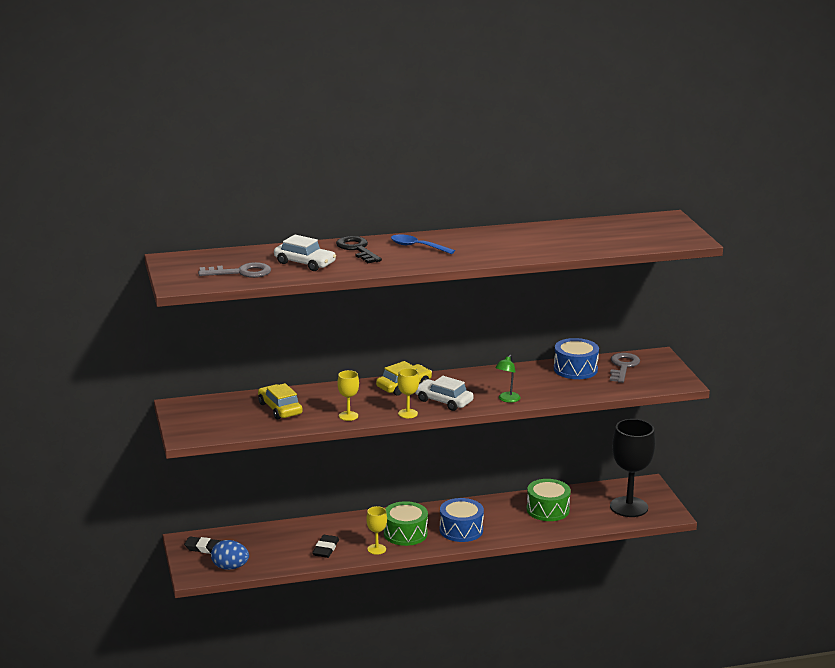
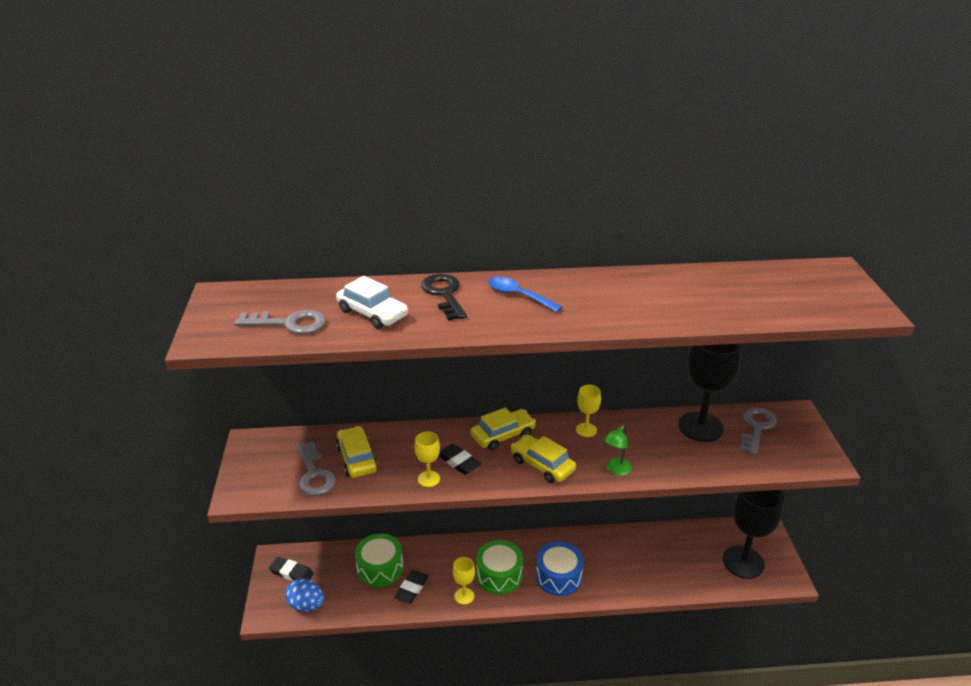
camera: 10 degrees right, 10 degrees up
yellow goblet [398,368,419,418] -> yellow goblet moved to [576,385,601,437]
white car [415,376,474,411] -> yellow car [511,434,576,483]
green drum [527,479,571,521] -> green drum moved to [355,534,403,587]
blue drum [554,338,599,379] -> black goblet [679,344,742,442]
none -> grey key [297,441,336,496]
none -> black eraser [439,444,481,475]

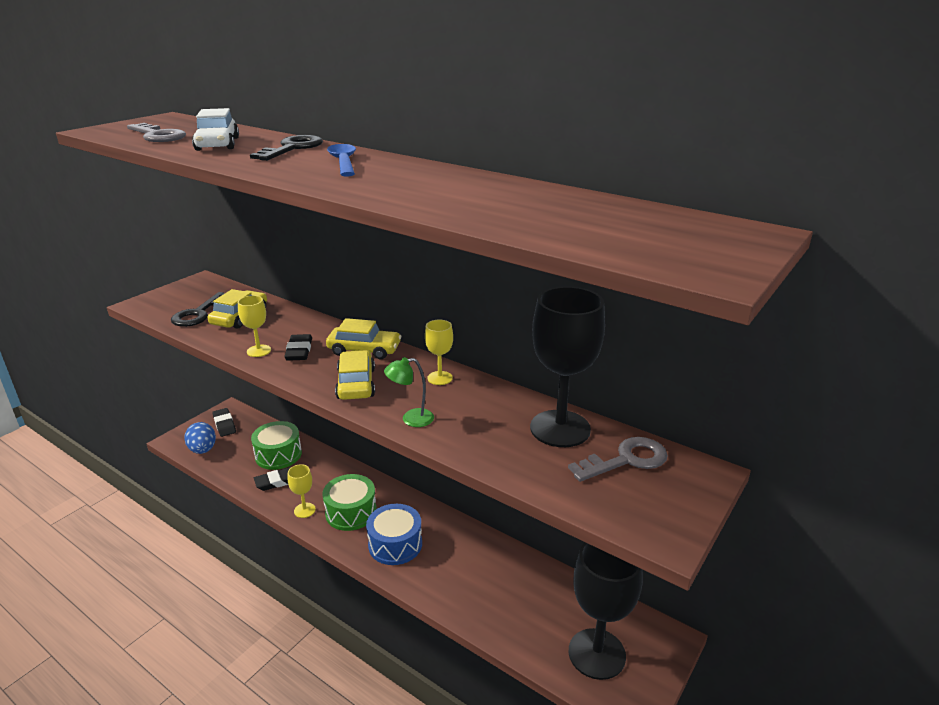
camera: 40 degrees right, 5 degrees down
grey key [297,441,336,496] -> black key [171,292,225,327]

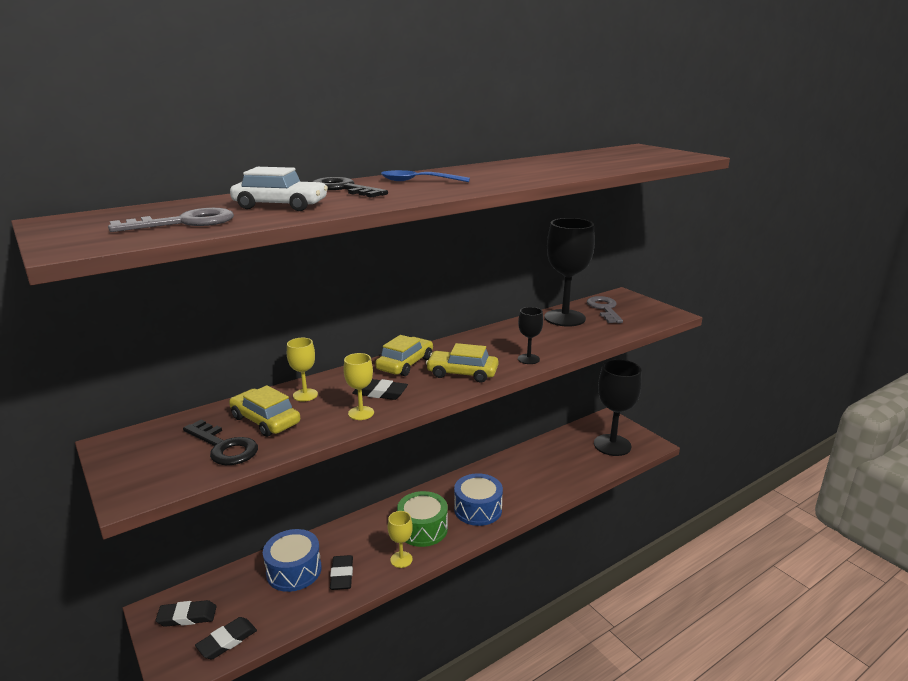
camera: 70 degrees left, 5 degrees down
blue egg [184,422,216,454] -> black eraser [195,617,257,659]
green drum [251,421,302,470] -> blue drum [263,529,322,592]
green lamp [384,357,434,427] -> black goblet [518,307,543,364]
yellow goblet [425,320,453,385] -> yellow goblet moved to [287,338,318,401]

